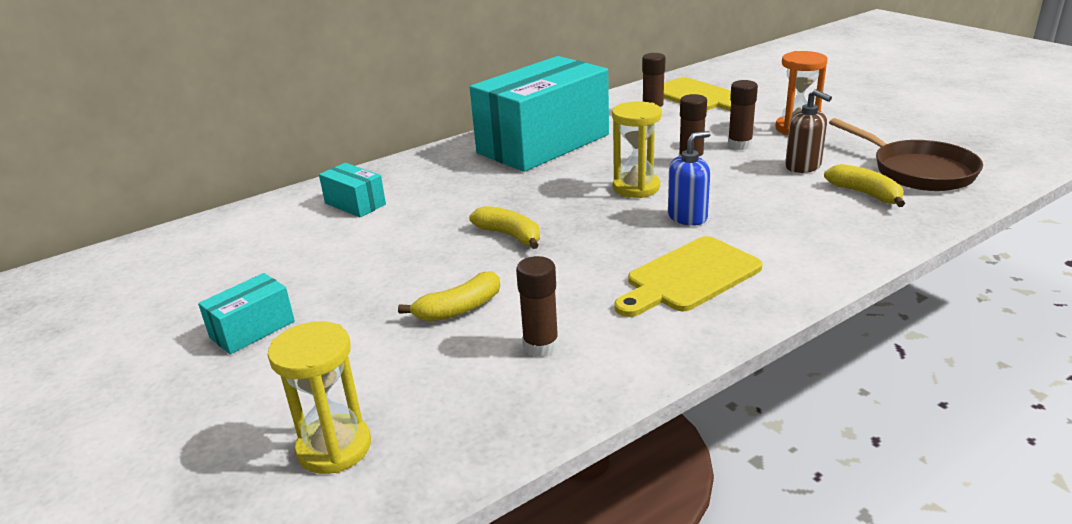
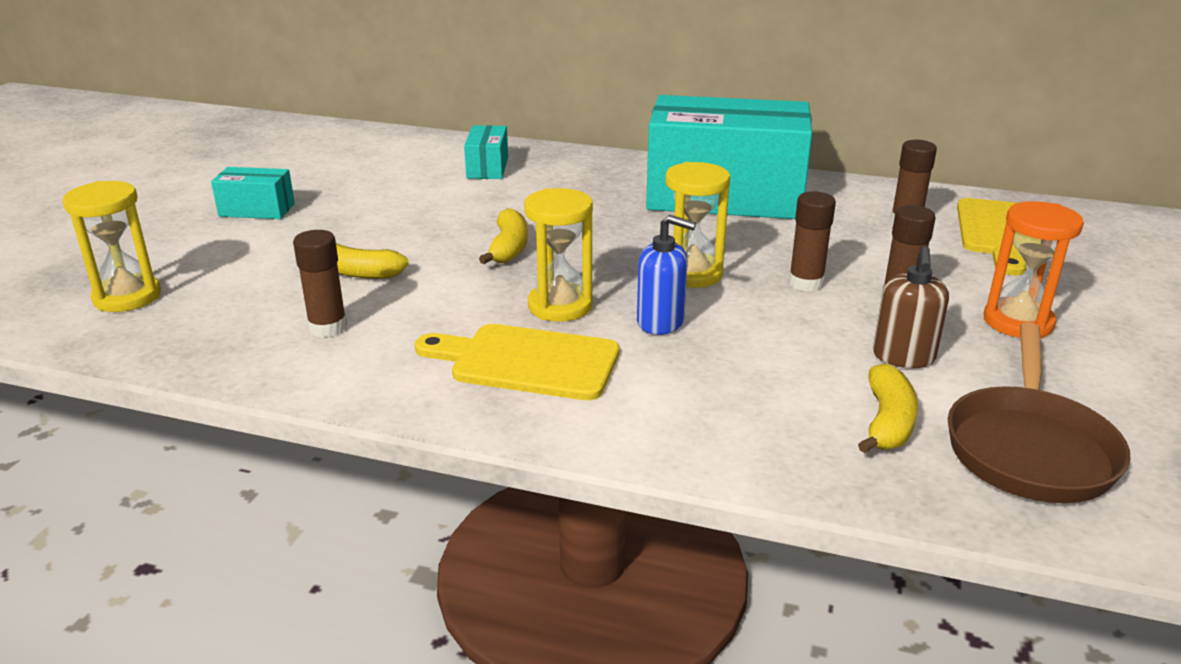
camera: 50 degrees right, 0 degrees up
none -> yellow hourglass [524,188,593,322]

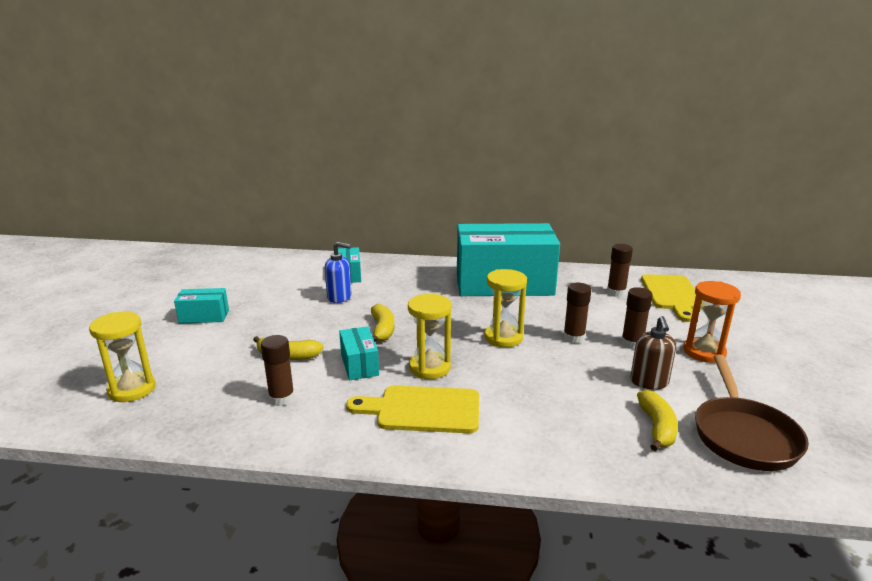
camera: 10 degrees left, 5 degrees down
blue soap dispenser [637,215,696,335] -> blue soap dispenser moved to [325,242,351,303]
none -> turquoise box [339,326,379,380]

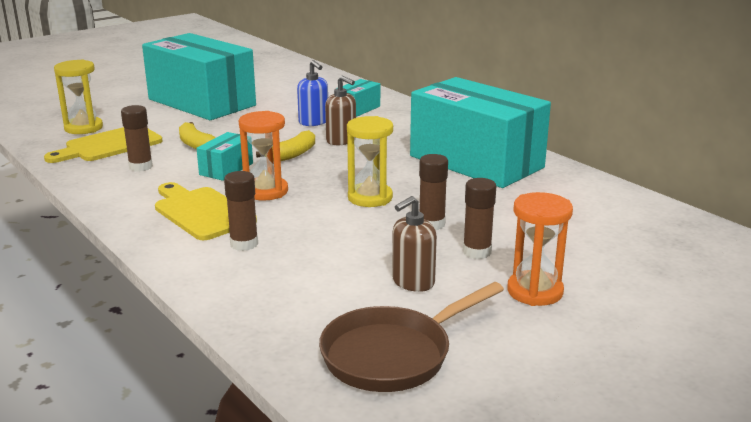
camera: 45 degrees right, 0 degrees up
turquoise box [174,288,229,324] -> turquoise box [142,33,256,120], size x2.39
yellow hourglass [408,294,451,379] -> orange hourglass [239,111,288,200]
brown glue stick [607,244,633,297] -> brown glue stick moved to [224,171,258,251]
yellow banana [637,390,678,451] -> none
yellow cutting board [641,274,702,322] -> yellow cutting board moved to [44,127,163,163]
none -> brown soap dispenser [325,76,356,145]

